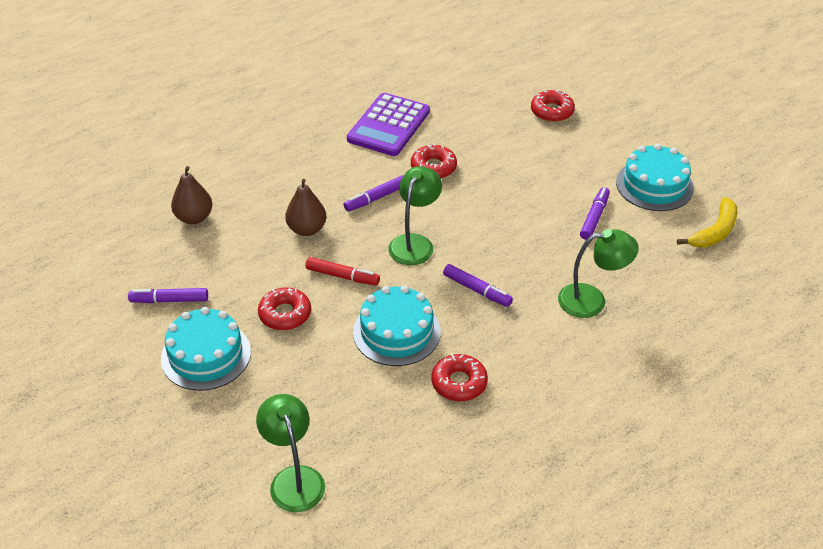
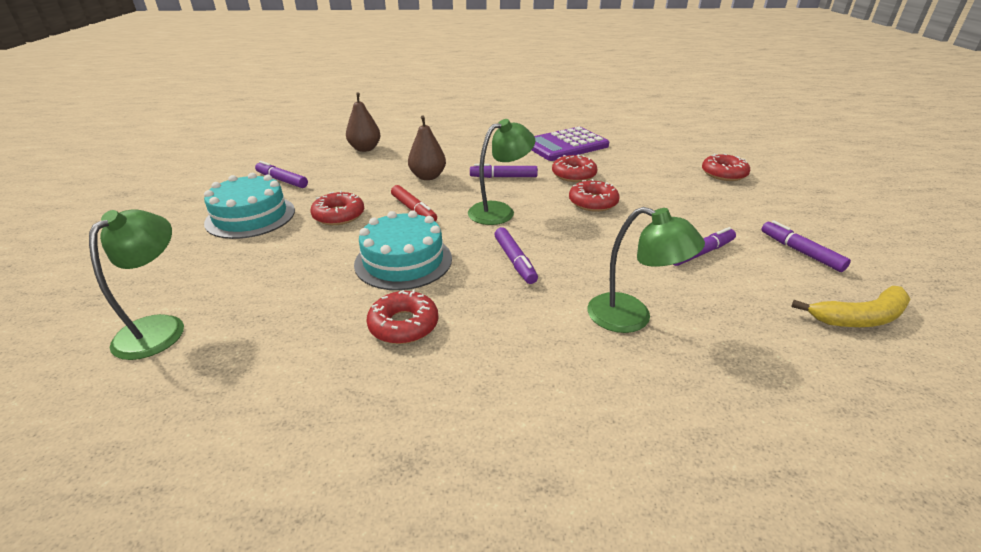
camera: 35 degrees right, 10 degrees down
turquoise cake [616,144,694,211] -> purple marker [761,220,851,272]
none -> red donut [569,179,620,212]

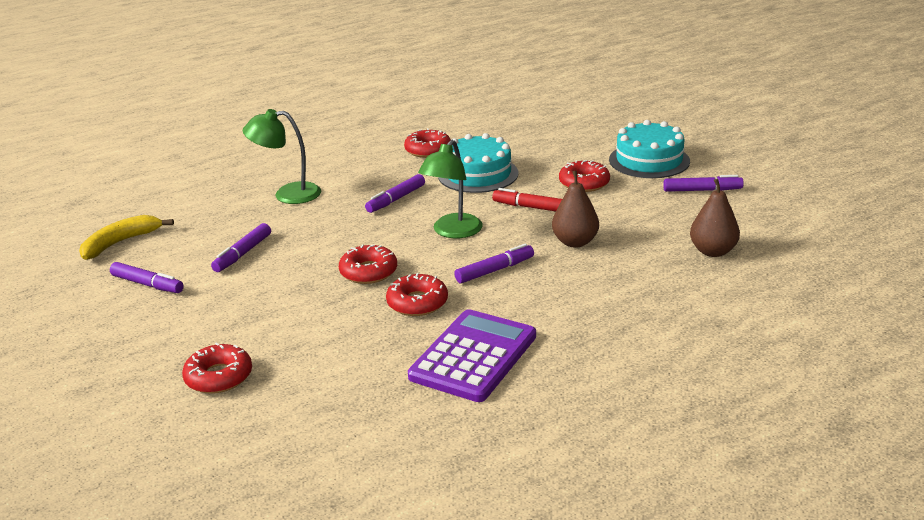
camera: 150 degrees right, 5 degrees down
green lamp [89,209,184,360] -> none
purple marker [494,227,538,284] -> purple marker turned 90 degrees counterclockwise [365,174,425,213]

